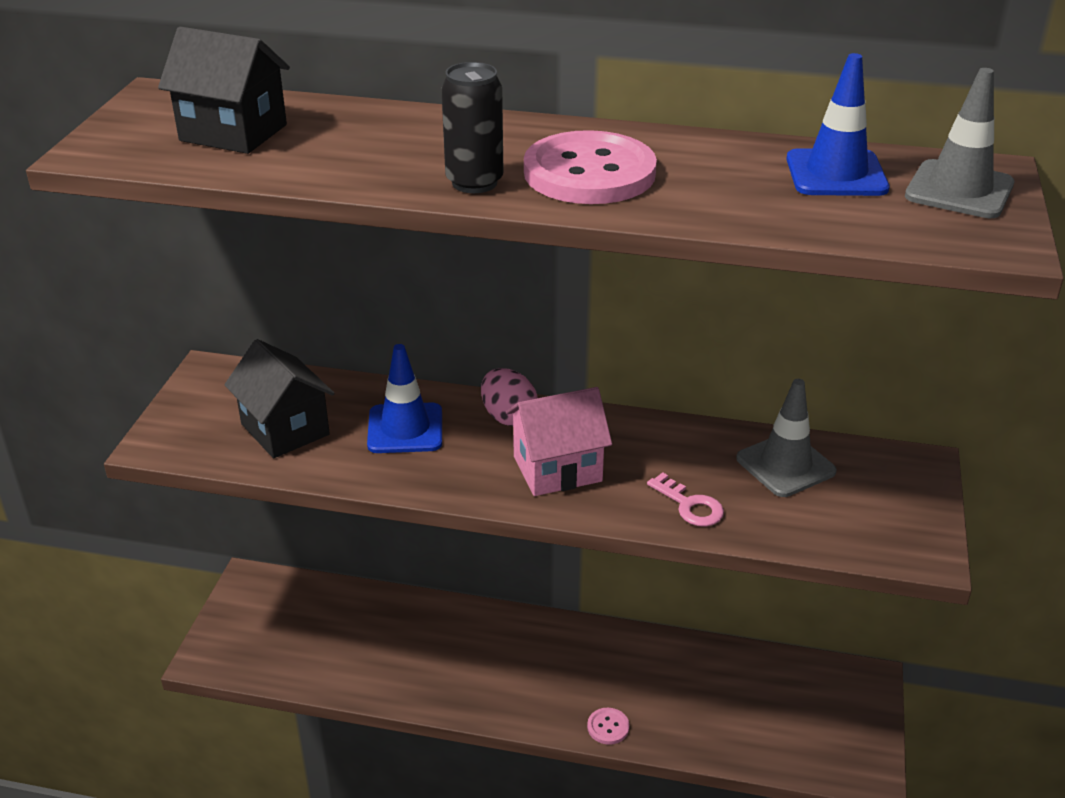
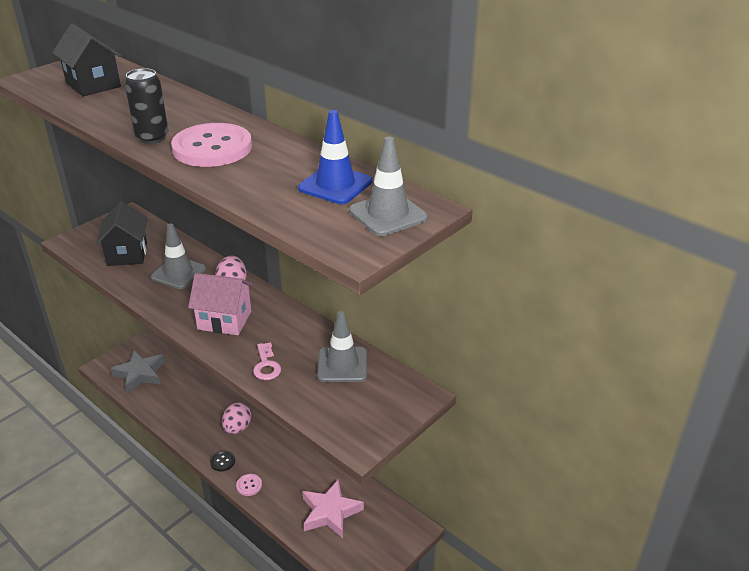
camera: 30 degrees right, 0 degrees up
blue traffic cone [367,344,442,453] -> grey traffic cone [151,224,206,289]
none -> grey star [110,350,165,393]
none -> black button [210,450,235,471]
none -> pink egg [222,403,251,434]
none -> pink star [302,479,364,538]

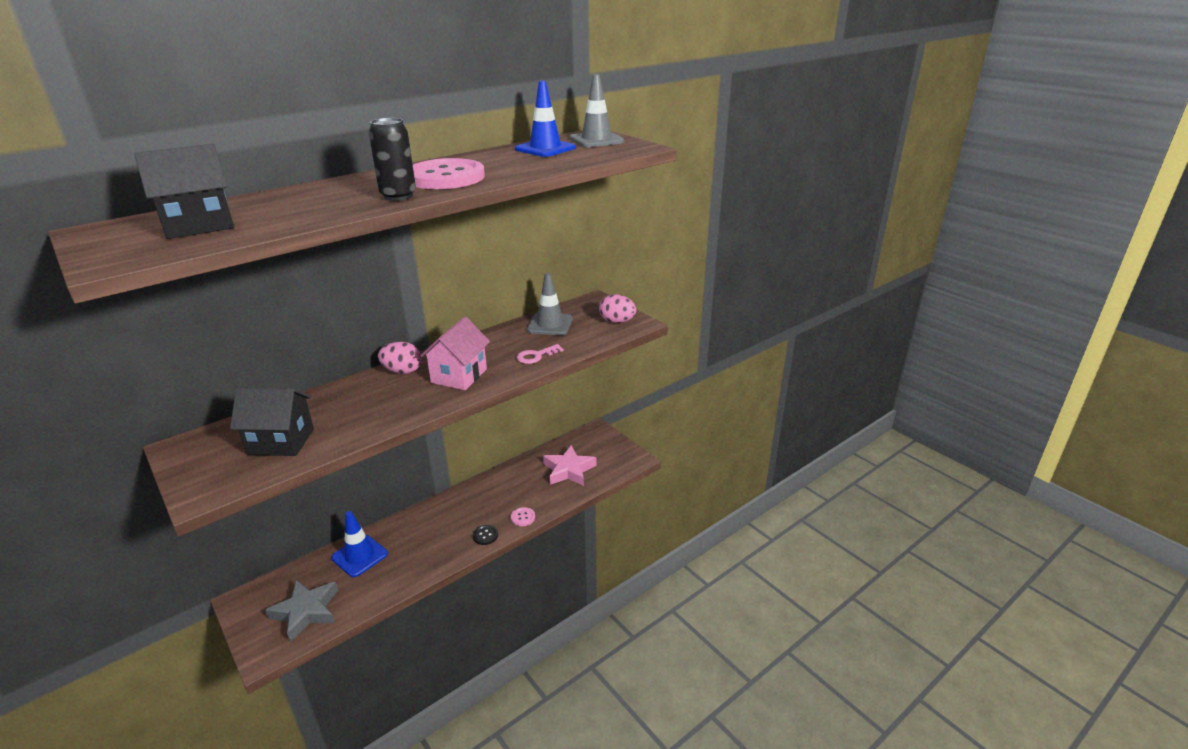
camera: 80 degrees left, 5 degrees down
grey traffic cone [151,224,206,289] -> none
pink egg [222,403,251,434] -> pink egg moved to [599,294,637,323]
pink key [253,342,281,380] -> pink key turned 150 degrees clockwise [517,344,564,364]
none -> blue traffic cone [331,511,388,577]

